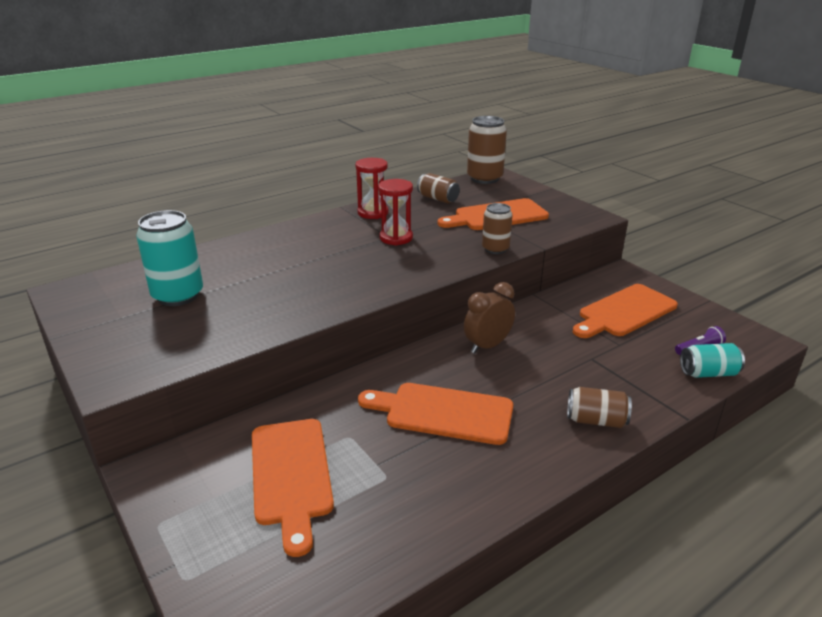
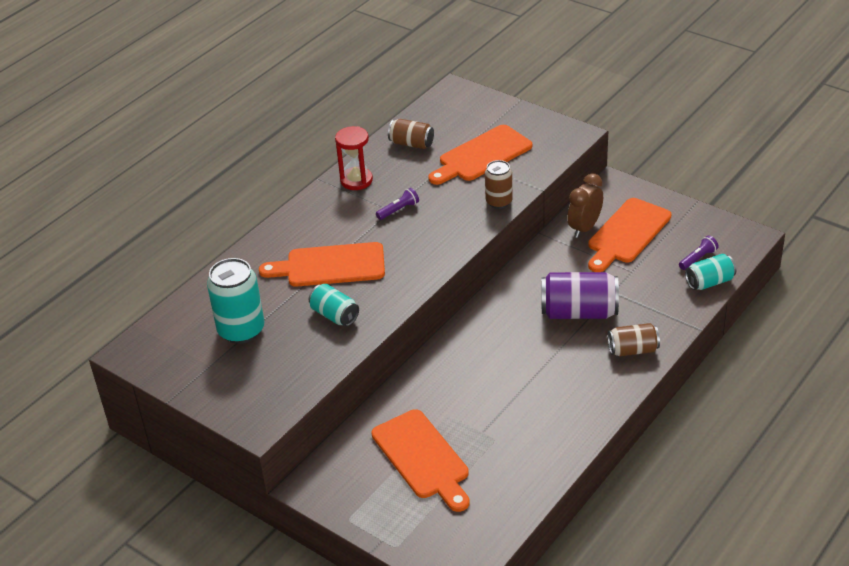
camera: 15 degrees left, 10 degrees up
orange cutting board [358,383,513,445] -> orange cutting board moved to [259,242,385,287]
red hourglass [378,179,413,245] -> purple flashlight [376,188,419,220]
brown clock [464,282,515,354] -> brown clock moved to [567,173,603,238]
brown can [467,116,507,184] -> none
none -> turquoise can [309,284,359,326]
none -> purple can [542,272,619,319]

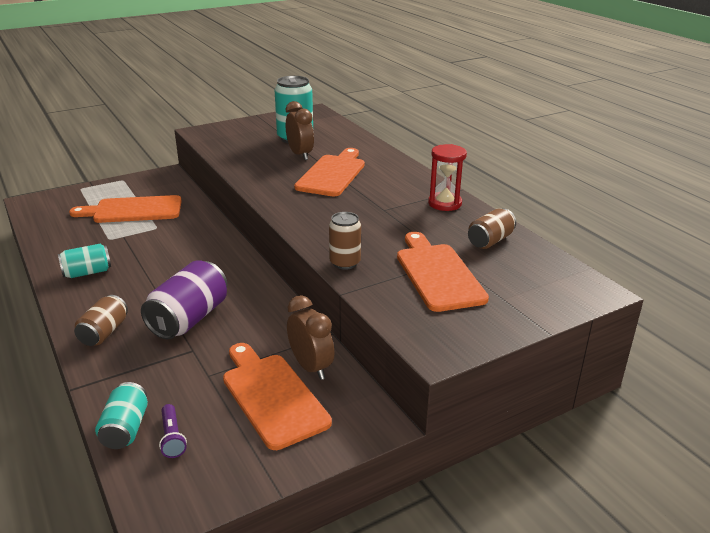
camera: 110 degrees right, 10 degrees down
turquoise can [309,284,359,326] -> turquoise can moved to [58,244,111,278]
purple flashlight [376,188,419,220] -> none
none -> brown clock [286,101,314,160]

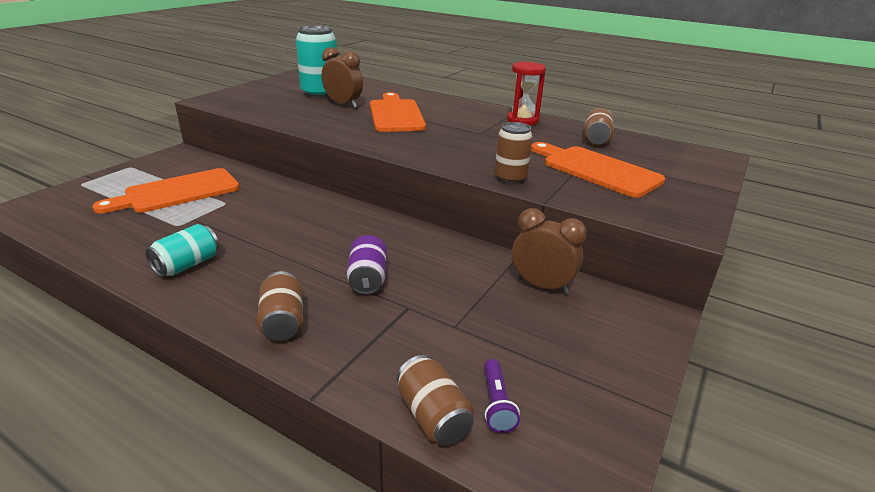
camera: 30 degrees left, 0 degrees up
turquoise can [95,382,148,449] -> brown can [397,355,474,446]
purple can [141,260,227,339] -> purple can [346,235,387,294], size x0.61
purple flashlight [159,404,187,458] -> purple flashlight turned 45 degrees clockwise [484,359,520,433]
orange cutting board [223,343,332,450] -> none

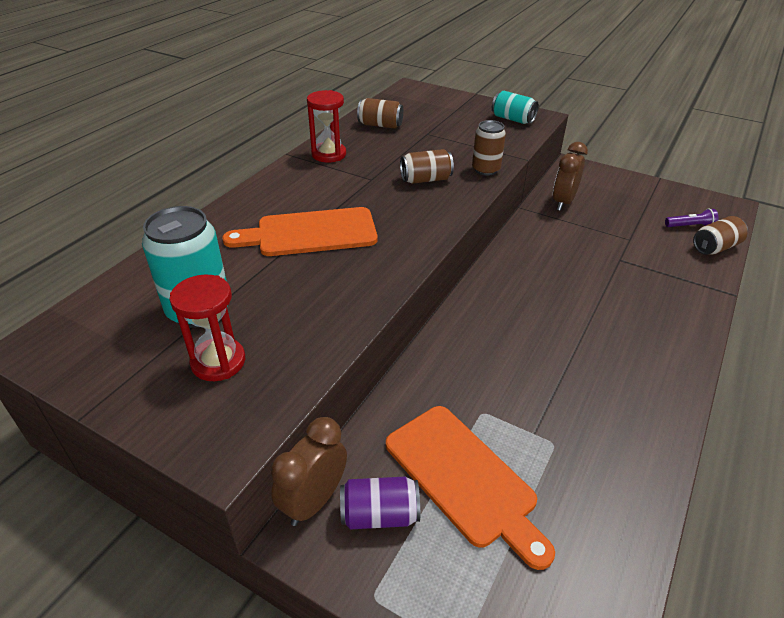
camera: 90 degrees left, 10 degrees up
turquoise can [145,224,219,277] -> turquoise can moved to [492,91,539,124]
brown can [257,271,303,341] -> brown can moved to [400,149,454,184]
brown clock [322,47,363,108] -> brown clock moved to [271,417,347,526]
purple can [346,235,387,294] -> purple can moved to [340,477,420,530]
orange cutting board [531,142,665,198] -> none
none -> red hourglass [170,275,245,381]

